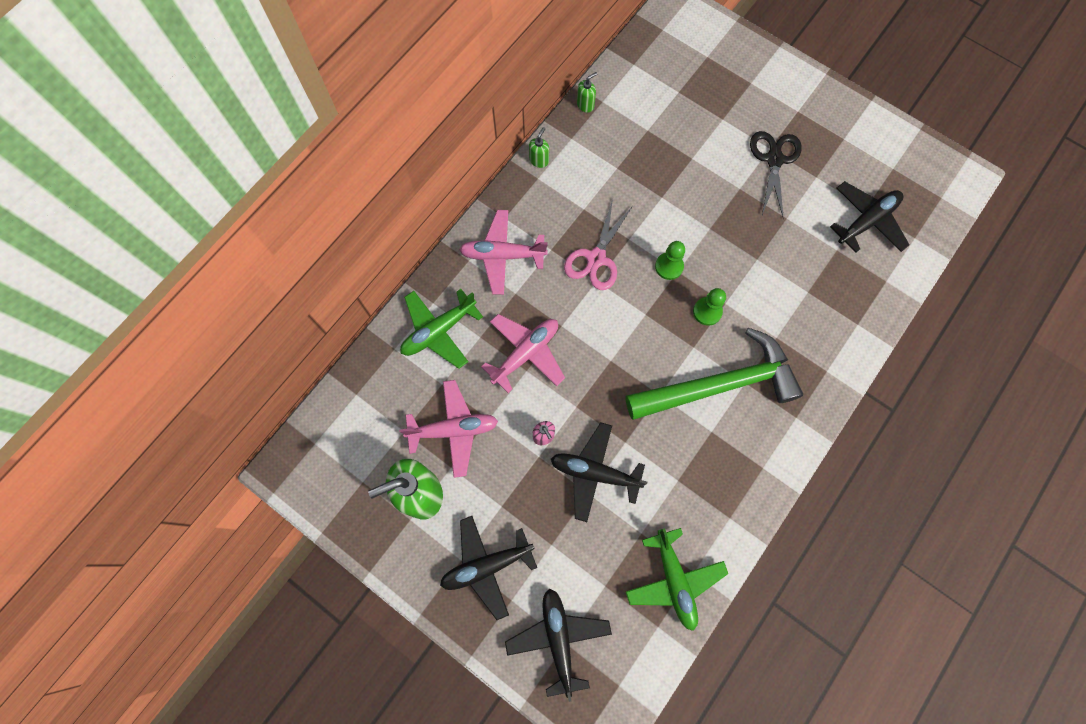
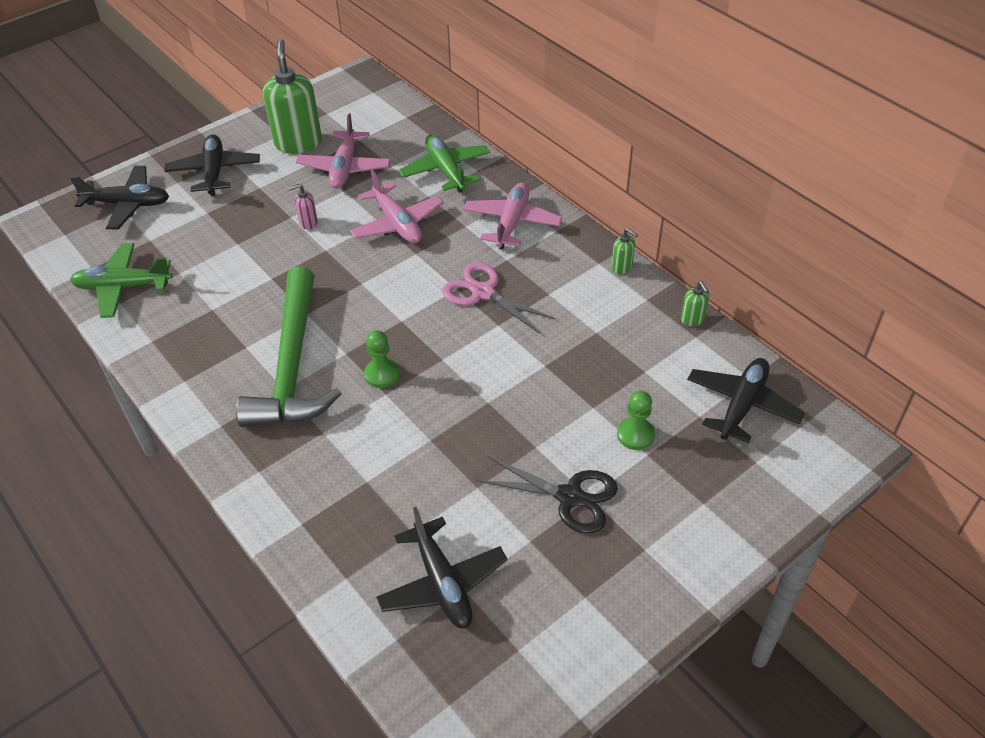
camera: 105 degrees right, 25 degrees down
black plane [551,422,647,522] -> black plane moved to [687,358,805,443]
green pawn [655,241,685,280] -> green pawn moved to [617,391,655,450]

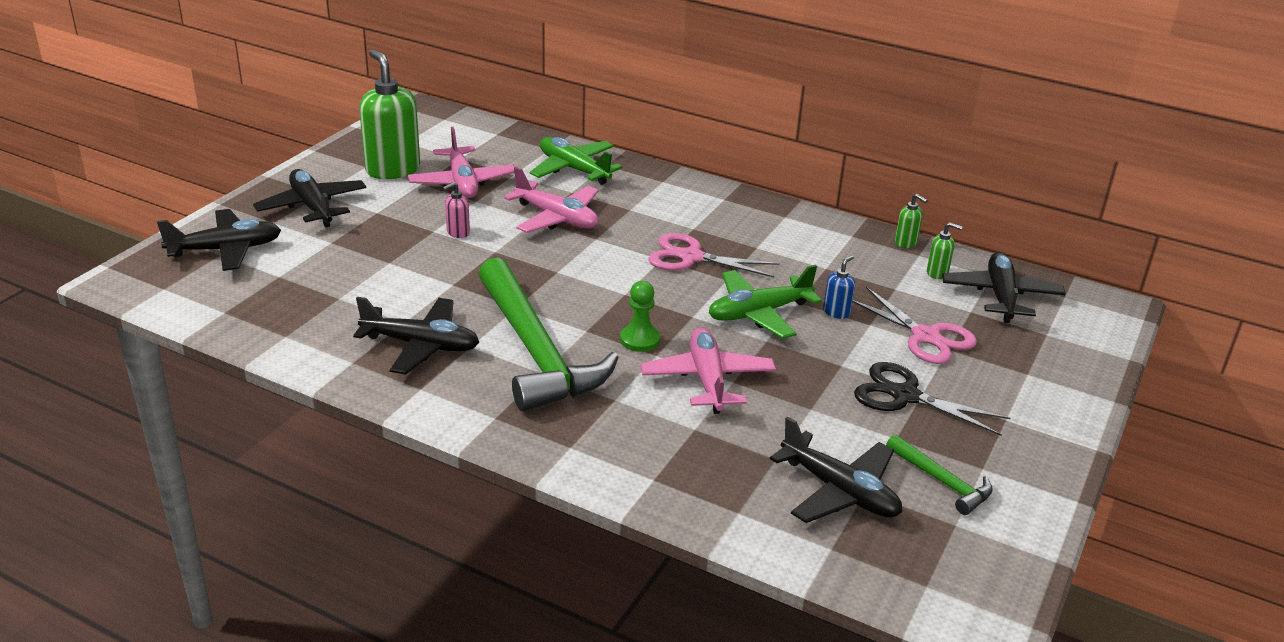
camera: 25 degrees left, 15 degrees down
green plane [70,243,172,318] -> green plane moved to [709,265,822,339]
pink plane [463,183,562,249] -> pink plane moved to [641,328,776,414]
black scissors [477,456,618,534] -> black scissors turned 150 degrees counterclockwise [854,362,1010,436]
green soap dispenser [611,228,638,274] -> green soap dispenser moved to [927,222,963,279]
green pawn [617,391,655,450] -> pink scissors [853,287,977,364]
none -> black plane [353,297,479,375]
none -> blue soap dispenser [823,255,855,319]
none -> green hammer [886,434,993,515]

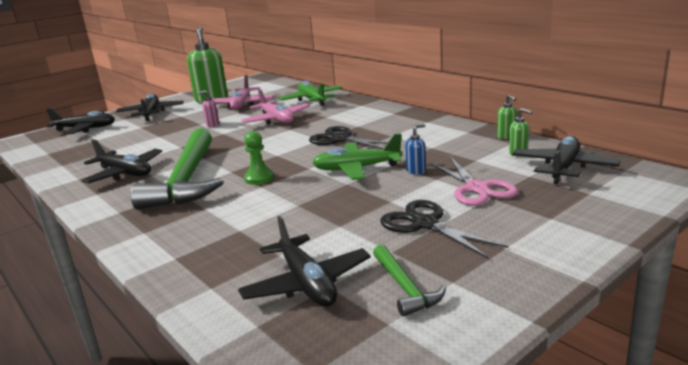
camera: 25 degrees right, 10 degrees down
pink plane [641,328,776,414] -> none
pink scissors [648,233,780,278] -> black scissors [309,126,388,149]

